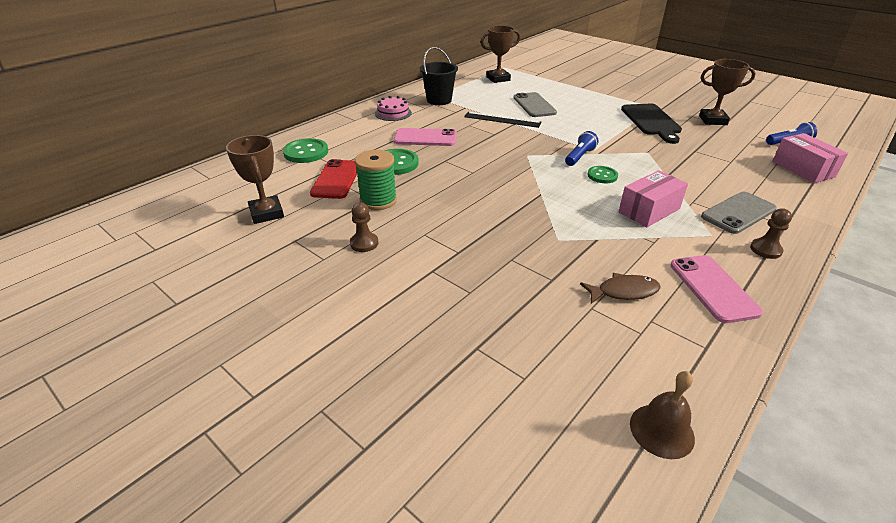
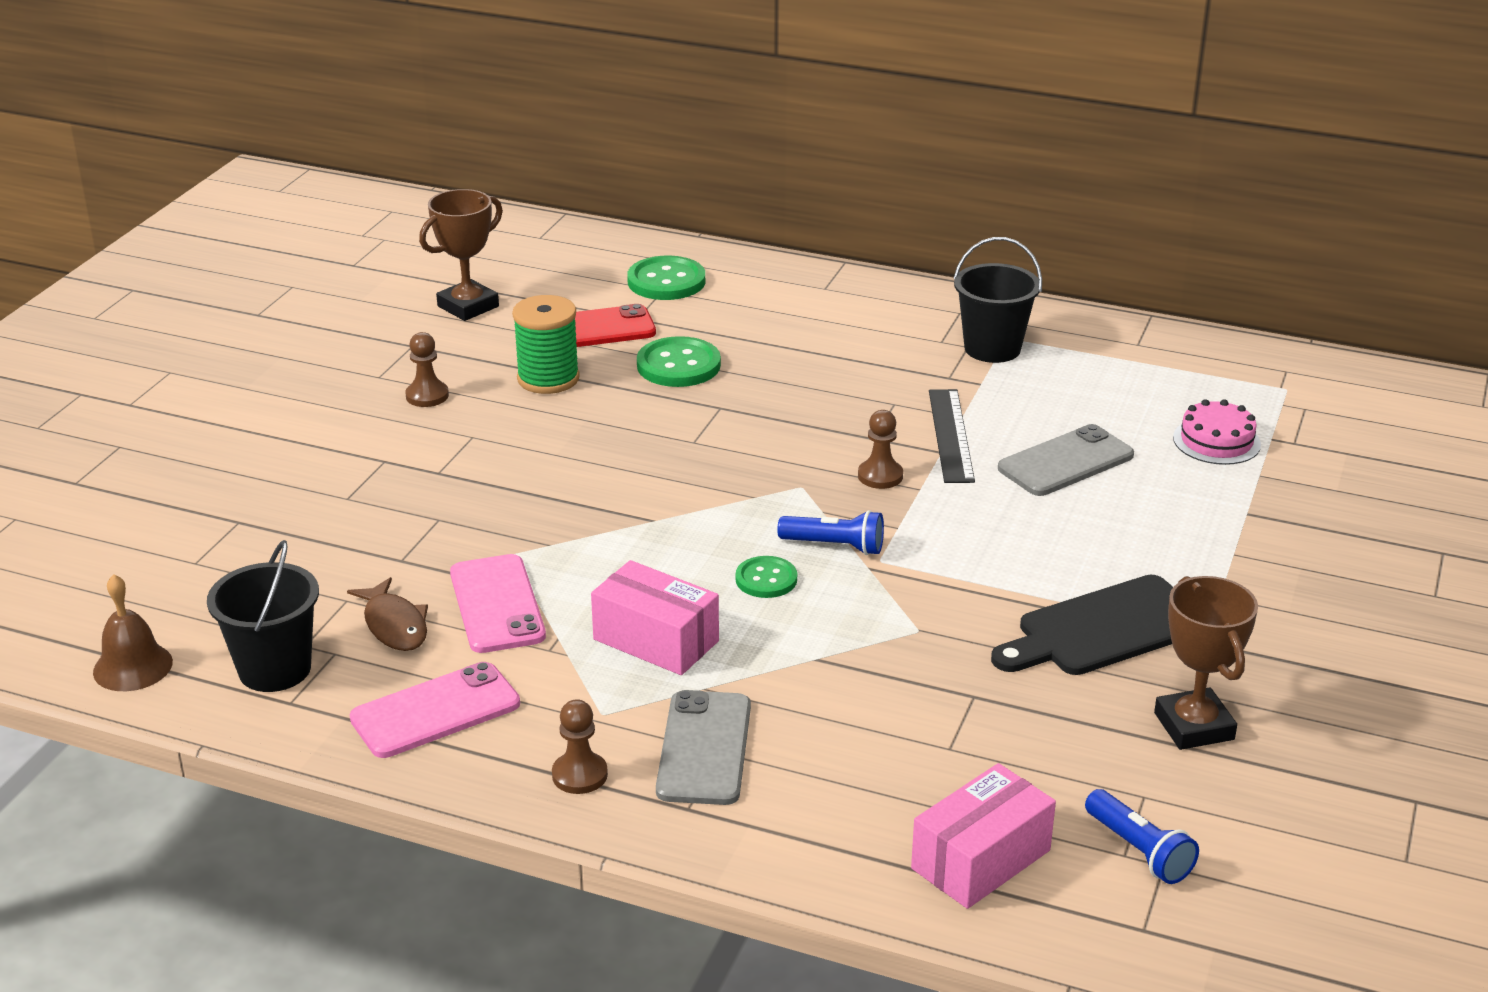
camera: 70 degrees right, 5 degrees down
pink cake [375,96,412,121] -> pink cake moved to [1173,399,1261,465]
pink phone [394,128,457,146] -> pink phone moved to [450,554,546,653]
brown trophy [480,26,520,83] -> none
grey phone [701,192,777,234] -> grey phone turned 60 degrees clockwise [656,690,751,805]
none -> black bucket [207,540,319,692]
none -> brown pawn [858,410,903,489]

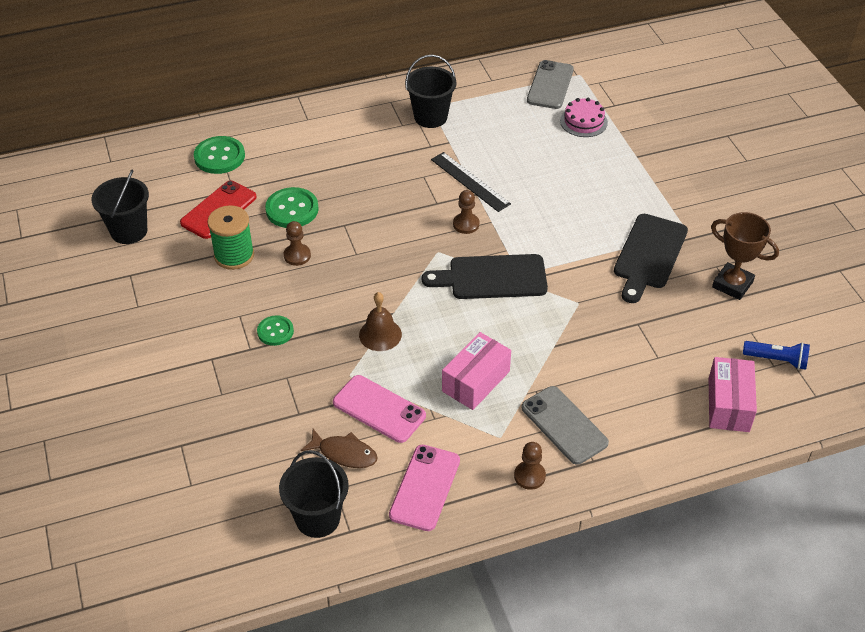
camera: 40 degrees left, 15 degrees up
brown bell [93,574,173,691] -> brown bell moved to [359,292,402,351]
brown pawn [405,332,449,407] -> brown pawn moved to [284,221,311,266]
brown trophy [419,189,503,321] -> black bucket [91,170,149,244]
pink box [591,560,719,675] -> pink box turned 45 degrees counterclockwise [442,332,511,410]
green button [735,556,797,598] -> green button moved to [257,315,294,346]
blue flashlight [777,510,884,555] -> black cutting board [422,254,548,299]
grey phone [998,424,1134,496] -> grey phone moved to [527,60,574,109]

